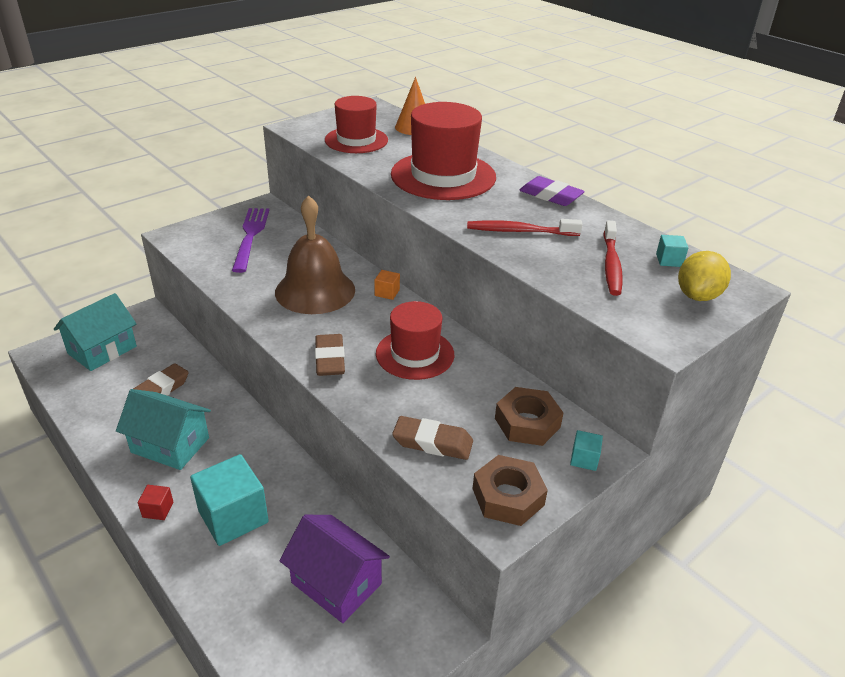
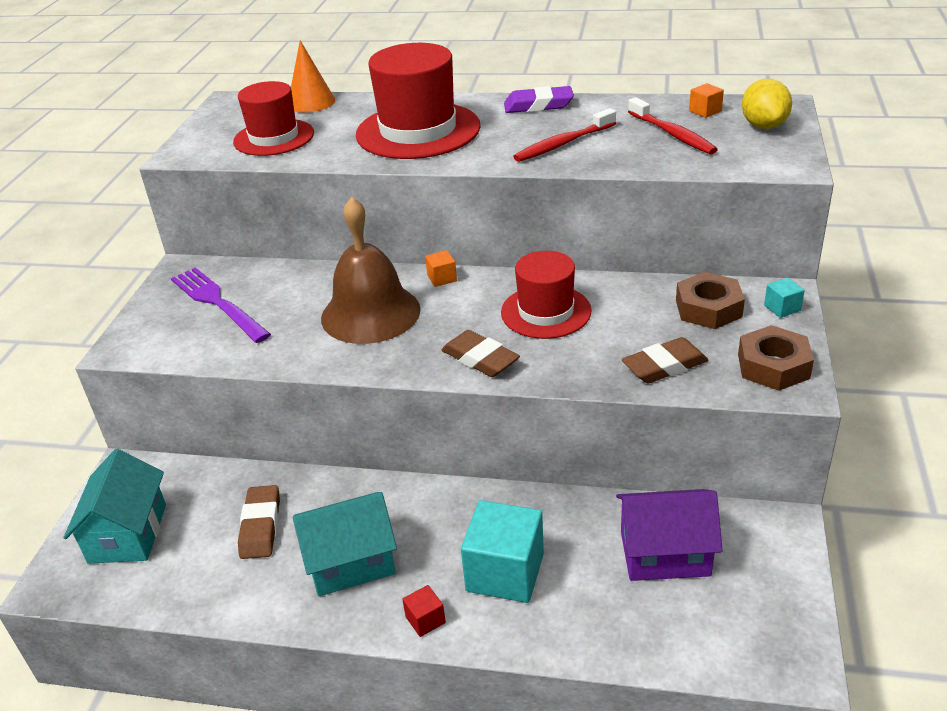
camera: 35 degrees left, 0 degrees up
turquoise cube [656,235,688,267] -> orange cube [689,83,724,118]

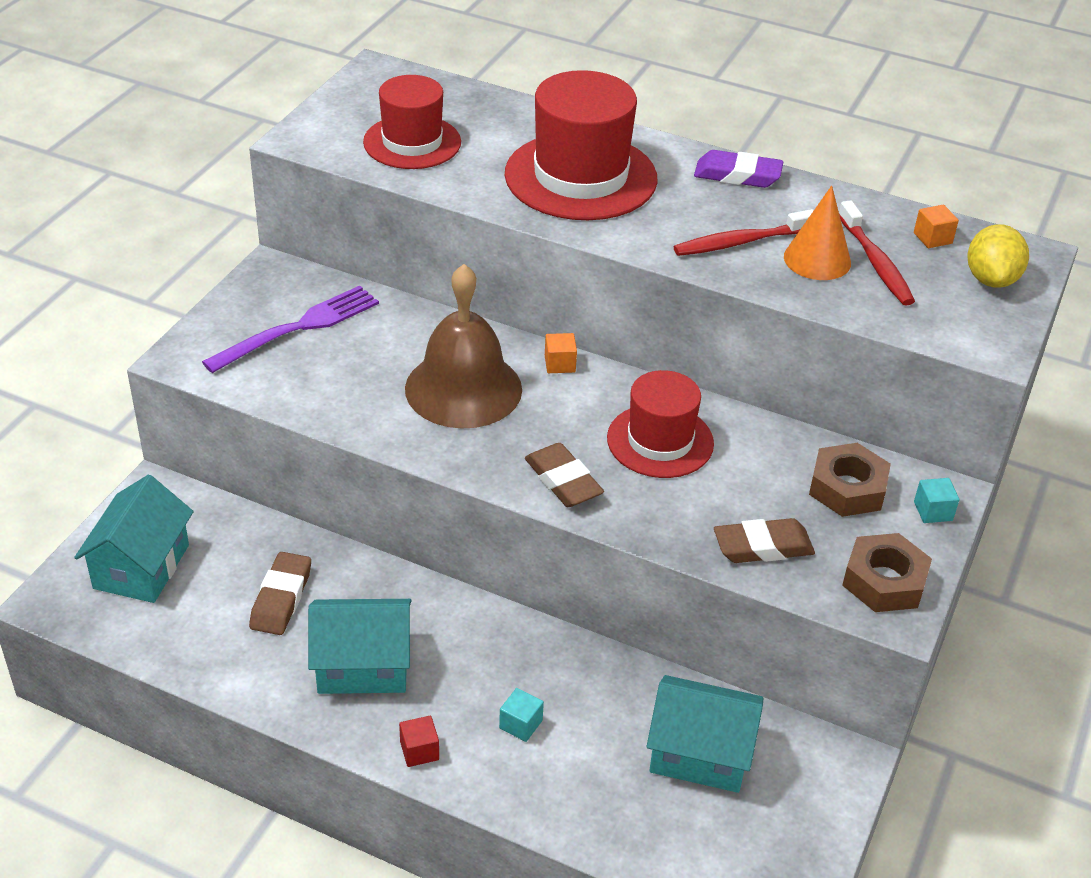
camera: 10 degrees right, 5 degrees up
purple fork [171,267,271,343] -> purple fork turned 75 degrees clockwise [202,286,379,373]
orange cone [291,40,335,113] -> orange cone moved to [784,185,851,280]
turquoise cube [461,500,544,603] -> turquoise cube [499,688,544,742], size x0.44
purple house [616,489,723,581] -> turquoise house [646,675,763,793]

